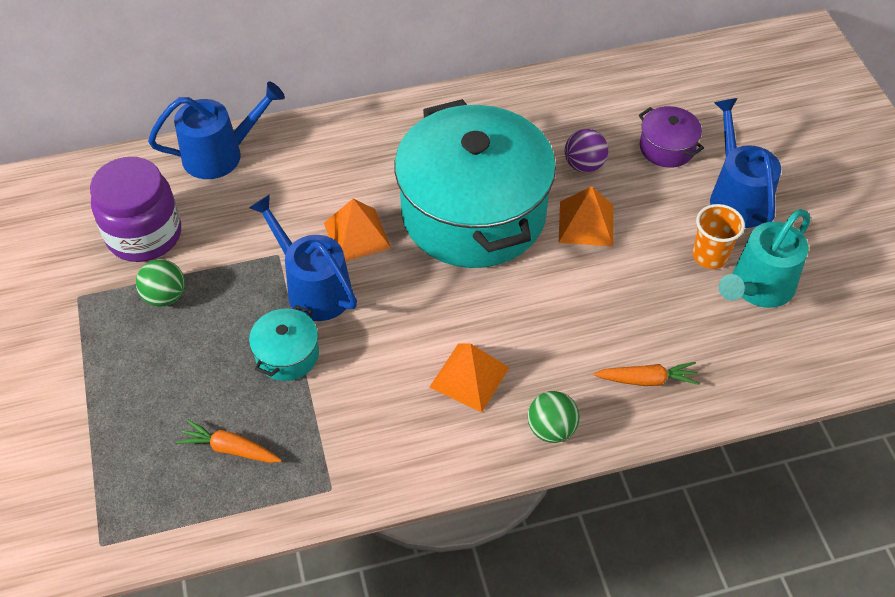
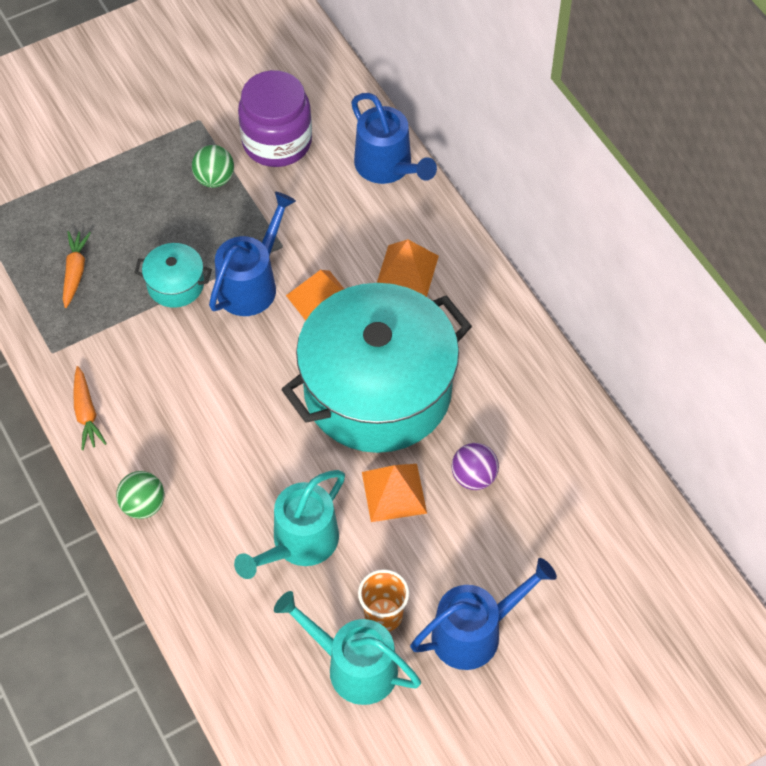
camera: 75 degrees right, 5 degrees up
orange pyramid [430,343,509,413] -> orange pyramid moved to [377,239,439,297]
orange carrot [594,362,700,386] -> orange carrot moved to [73,366,107,450]
purple pot [639,106,704,168] -> none
none -> turquoise watering can [234,470,345,579]

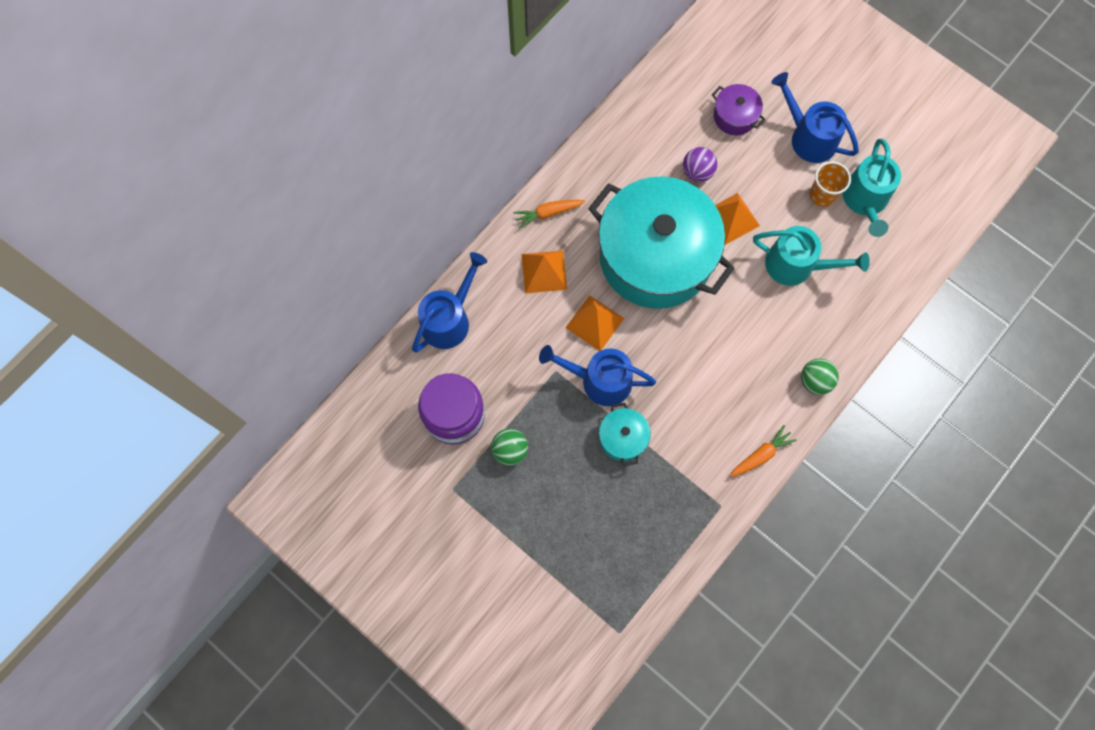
camera: 110 degrees left, 15 degrees up
orange carrot [63,231,91,308] -> orange carrot moved to [513,200,585,229]
none -> purple pot [712,84,766,135]

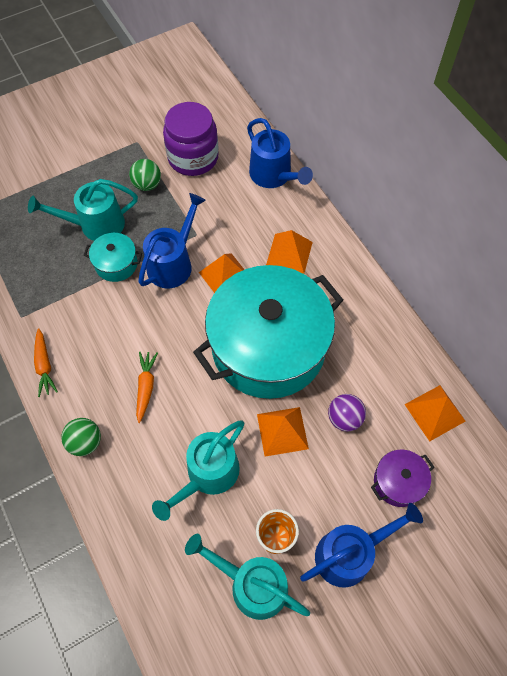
camera: 110 degrees right, 10 degrees down
orange carrot [513,200,585,229] -> orange carrot moved to [136,352,158,423]
none -> turquoise watering can [28,179,138,241]
none -> orange pyramid [404,385,465,442]

